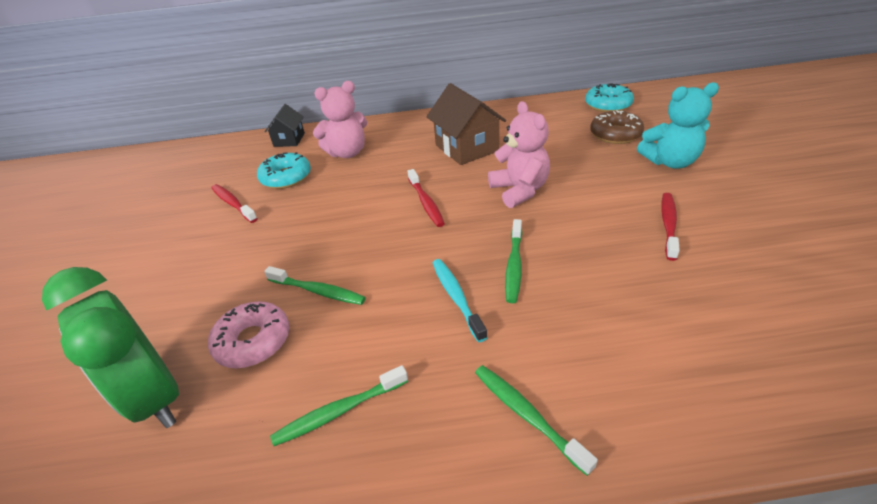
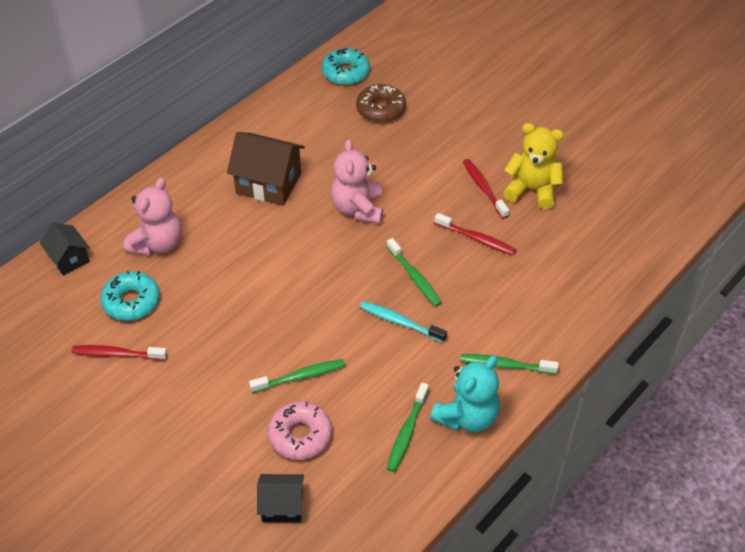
camera: 45 degrees left, 10 degrees up
green clock [42,267,179,428] -> black house [257,474,304,522]
red toothbrush [407,169,445,227] -> red toothbrush moved to [434,213,516,255]
pink teddy bear [488,101,550,208] -> pink teddy bear turned 120 degrees counterclockwise [331,139,383,224]
turquoise teddy bear [637,82,719,169] -> turquoise teddy bear moved to [430,356,500,432]
none -> yellow teddy bear [503,123,564,209]

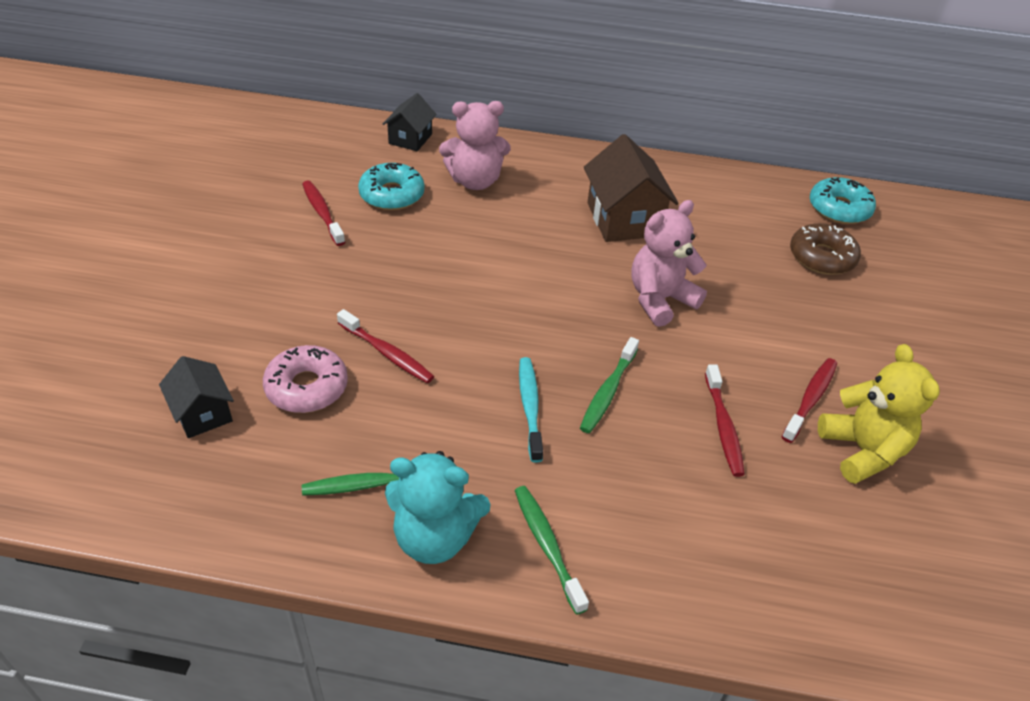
camera: 55 degrees right, 5 degrees down
green toothbrush [249,359,345,393] -> red toothbrush [337,309,434,383]

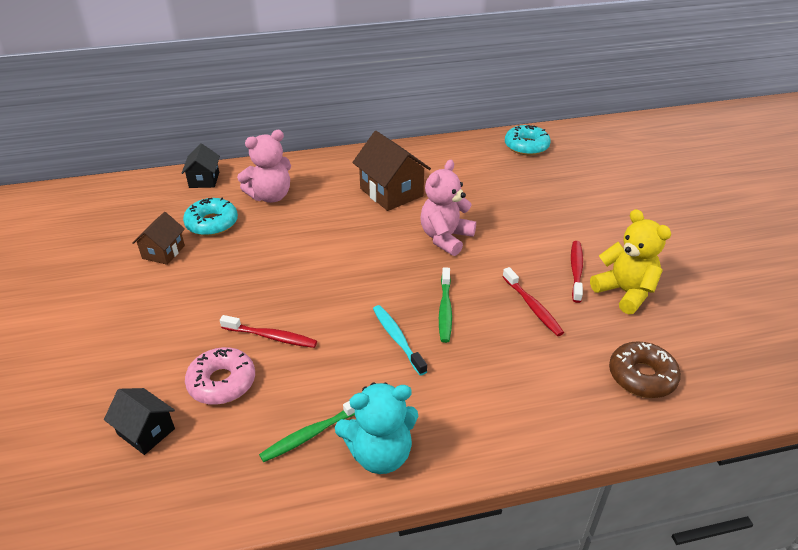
camera: 20 degrees left, 5 degrees down
red toothbrush [302,181,345,246] -> brown house [132,212,185,265]
green toothbrush [515,486,589,615] -> none
brown donut [790,223,861,275] -> brown donut moved to [609,341,681,398]

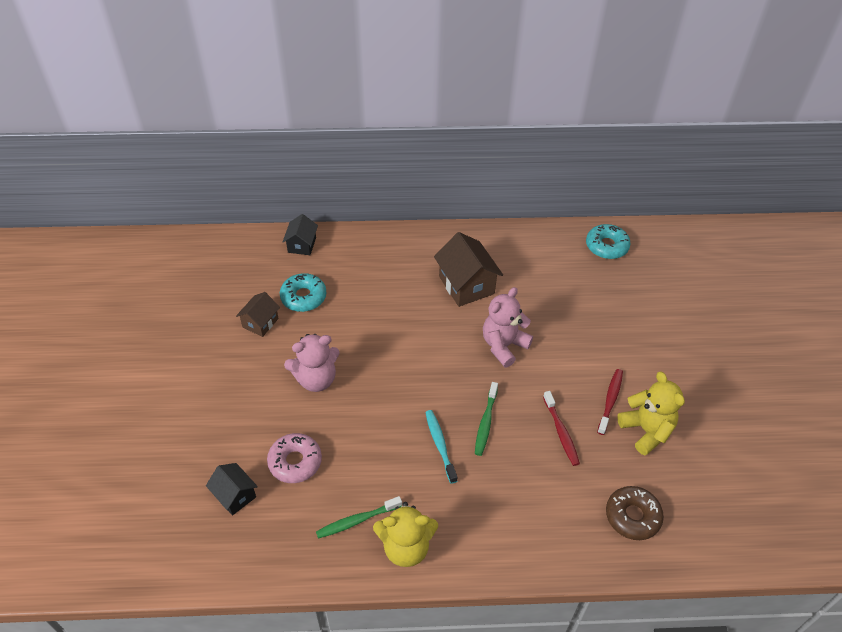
camera: 10 degrees right, 10 degrees up
red toothbrush [220,315,317,348] -> none
pink teddy bear [237,130,291,203] -> pink teddy bear moved to [284,334,340,392]
turquoise teddy bear [335,382,419,474] -> yellow teddy bear [373,502,438,567]

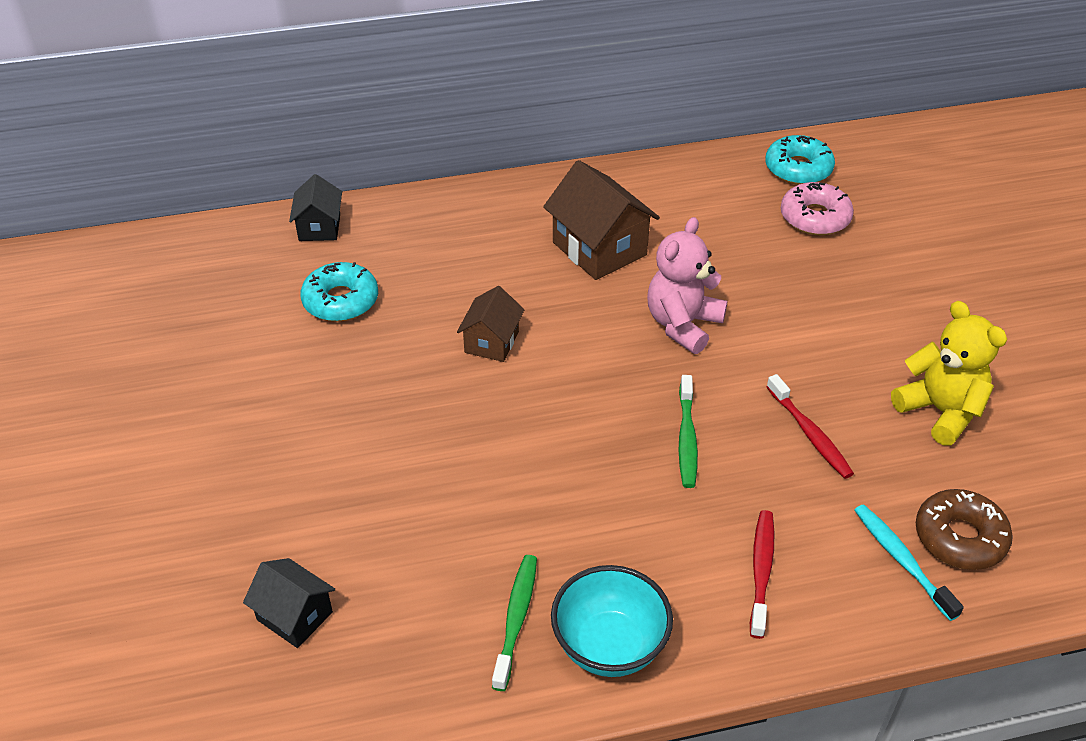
camera: 10 degrees left, 5 degrees down
brown house [236,292,280,337] -> brown house moved to [457,286,525,362]
pink donut [267,433,322,483] -> pink donut moved to [781,182,854,235]
pink teddy bear [284,334,340,392] -> none
green toothbrush [316,496,402,539] -> green toothbrush turned 135 degrees clockwise [492,555,537,691]
yellow teddy bear [373,502,438,567] -> turquoise bowl [551,565,673,677]
turquoise toothbrush [425,410,457,484] -> turquoise toothbrush moved to [855,505,964,621]
red toothbrush [597,369,623,435] -> red toothbrush moved to [750,510,774,639]

